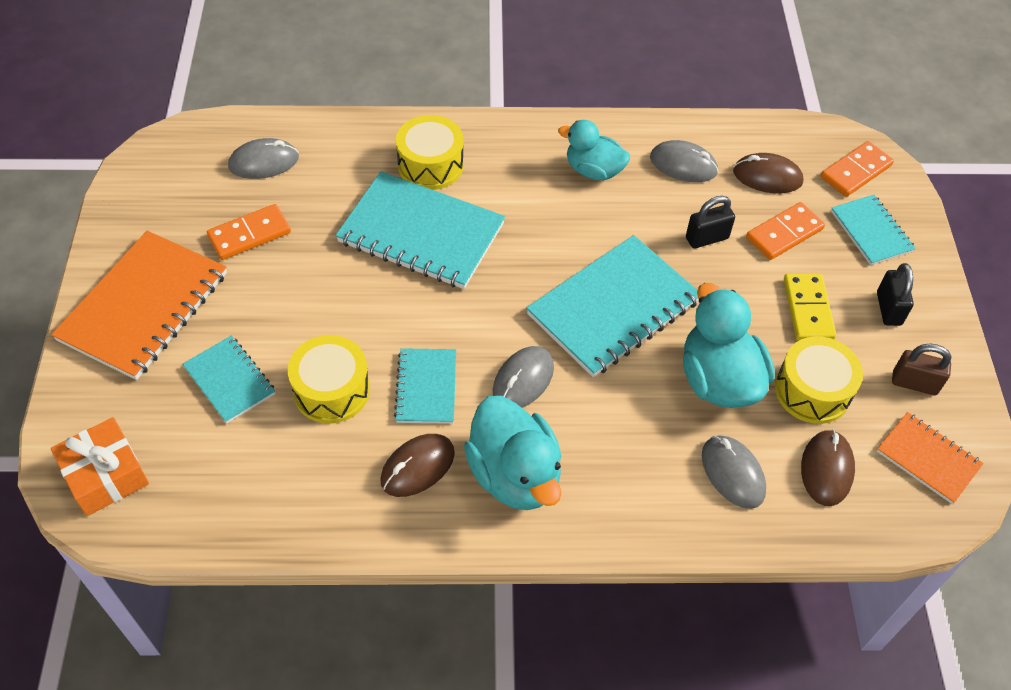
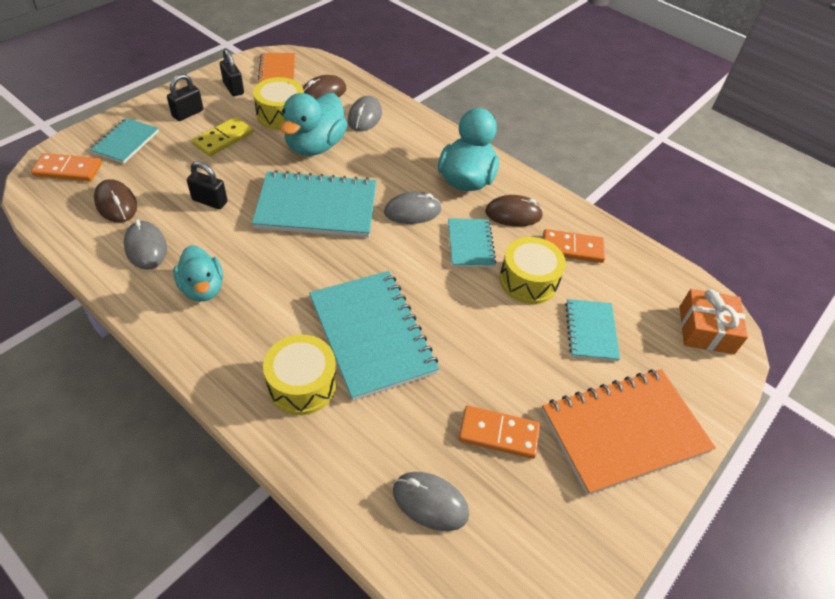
camera: 140 degrees left, 5 degrees down
turquoise notebook [394,348,456,424] -> turquoise notebook turned 45 degrees counterclockwise [448,218,496,268]
orange domino [746,202,825,260] -> orange domino moved to [543,229,605,263]
brown padlock [892,344,952,395] -> black padlock [220,49,244,96]

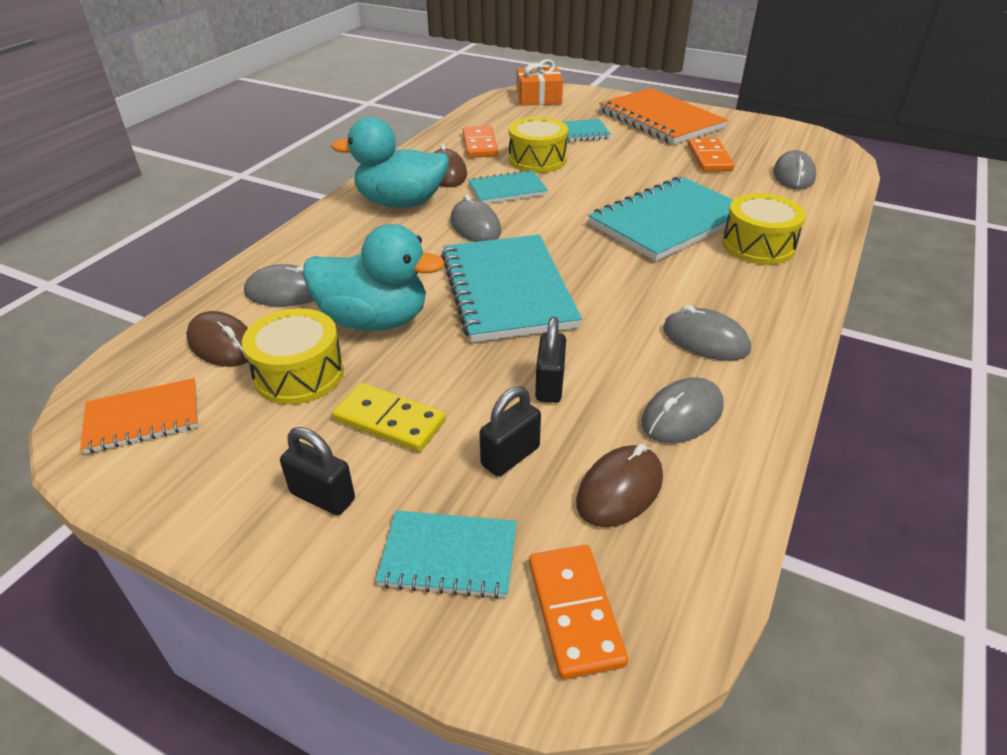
camera: 100 degrees left, 10 degrees down
turquoise duck [173,245,223,302] -> grey mouse [663,305,751,361]
black padlock [220,49,244,96] -> black padlock moved to [479,386,541,477]

